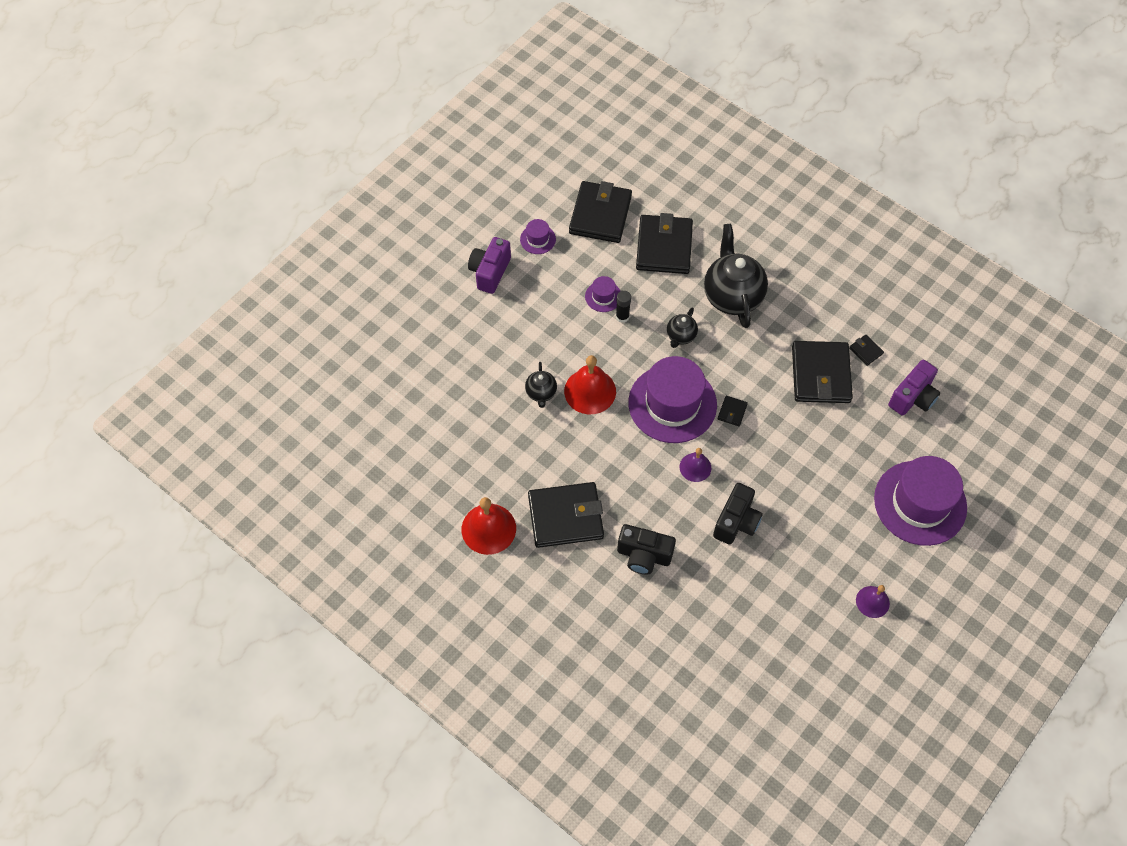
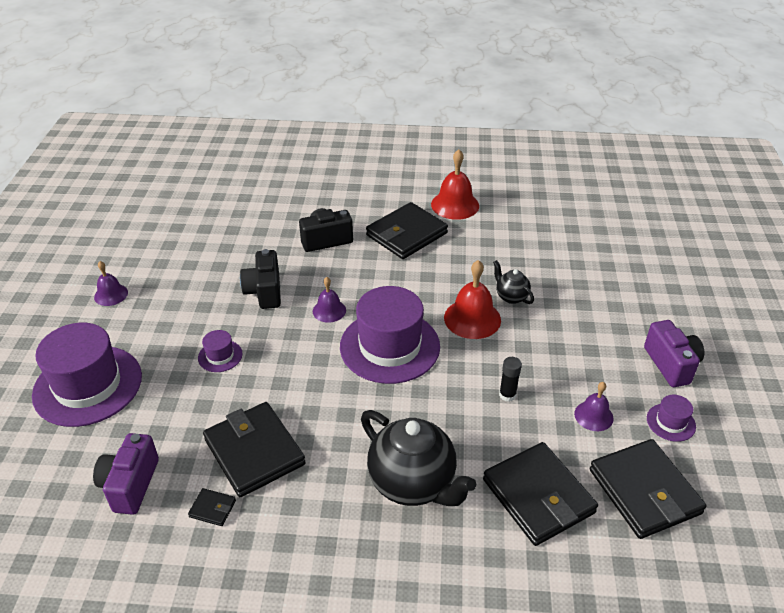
camera: 145 degrees right, 20 degrees down
purple hat [585,276,620,312] -> purple hat moved to [198,330,243,372]
black teapot [667,308,698,348] -> none
black wallet [718,396,748,426] -> none
none -> purple bell [574,382,614,431]

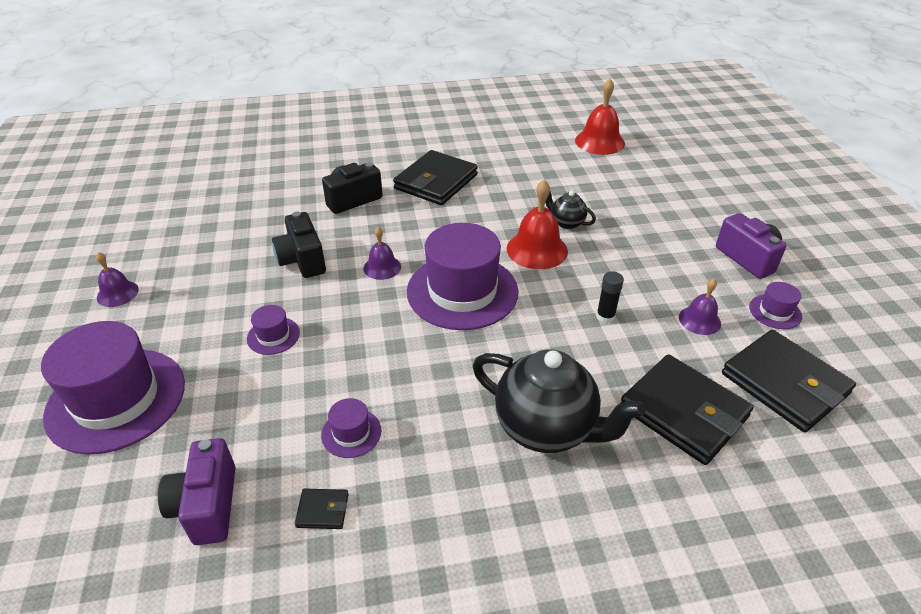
camera: 15 degrees left, 0 degrees up
black wallet [203,402,306,497] -> purple hat [321,398,381,458]
red bell [431,149,479,220] -> red bell moved to [575,79,625,155]

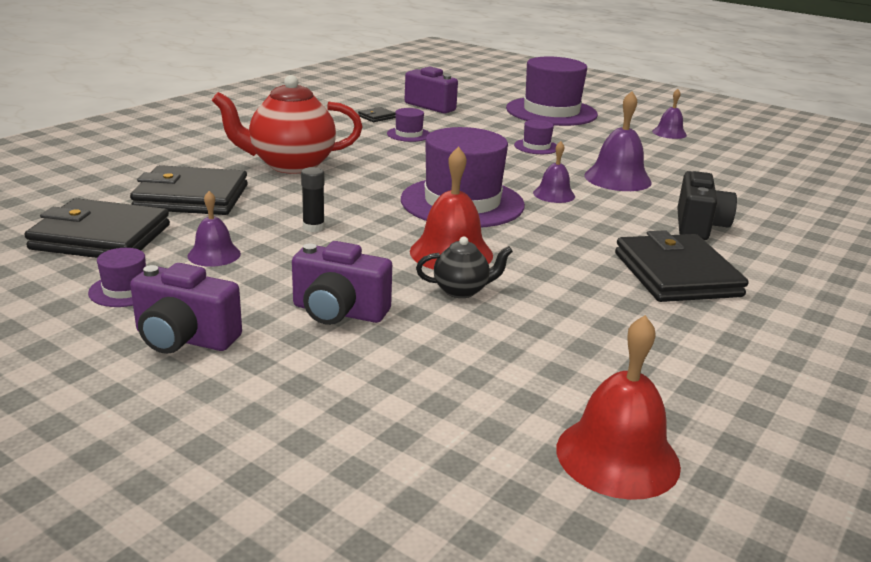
camera: 135 degrees right, 15 degrees down
black camera [272,211,326,278] -> purple bell [584,91,652,191]
black teapot [473,349,645,453] -> red teapot [212,75,363,174]
none -> purple camera [292,241,392,325]

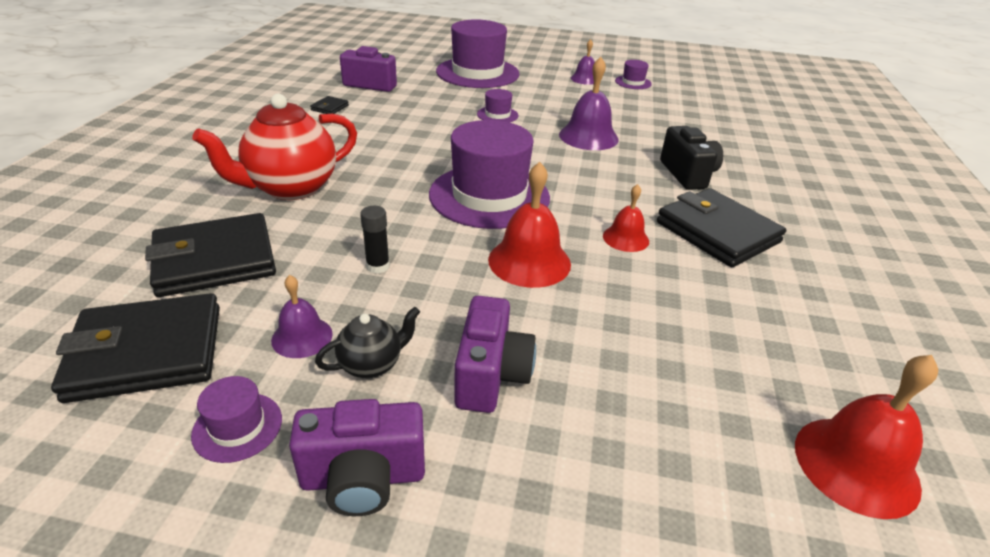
camera: 25 degrees left, 10 degrees up
purple camera [292,241,392,325] -> purple camera turned 75 degrees counterclockwise [454,296,536,413]
purple hat [387,108,430,142] -> purple hat moved to [615,60,652,89]
black teapot [416,237,513,298] -> black teapot moved to [315,307,420,379]
purple bell [533,141,575,203] -> none
none -> red bell [603,184,649,252]

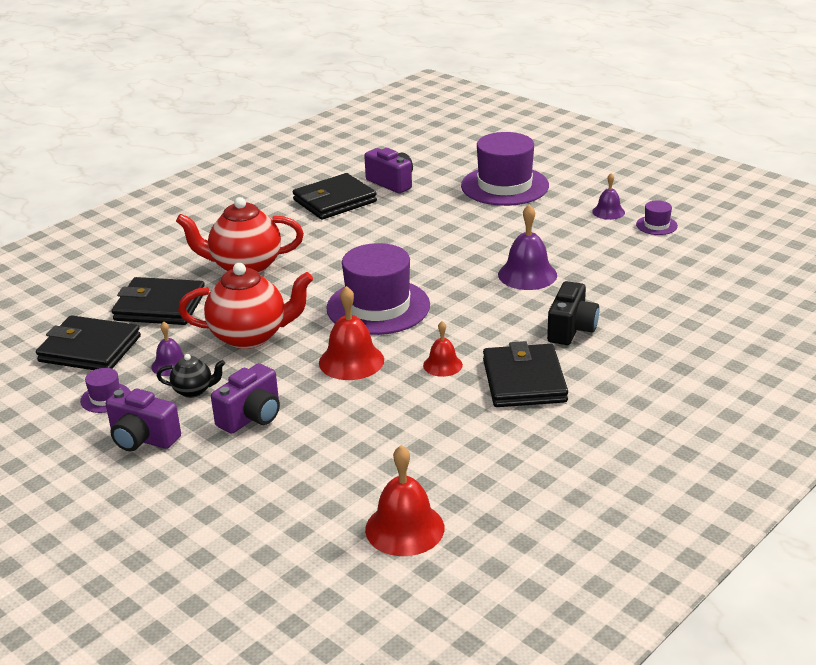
camera: 35 degrees right, 5 degrees down
black wallet [310,96,349,114] -> black wallet [293,173,377,220], size x2.42
black glue stick [360,206,390,274] -> red teapot [178,263,313,349]
purple hat [477,89,519,123] -> none

